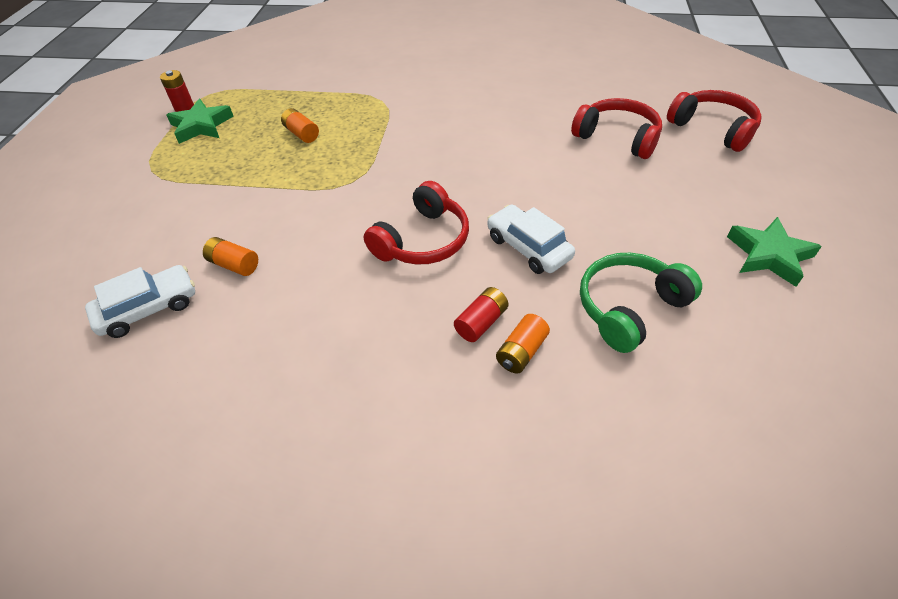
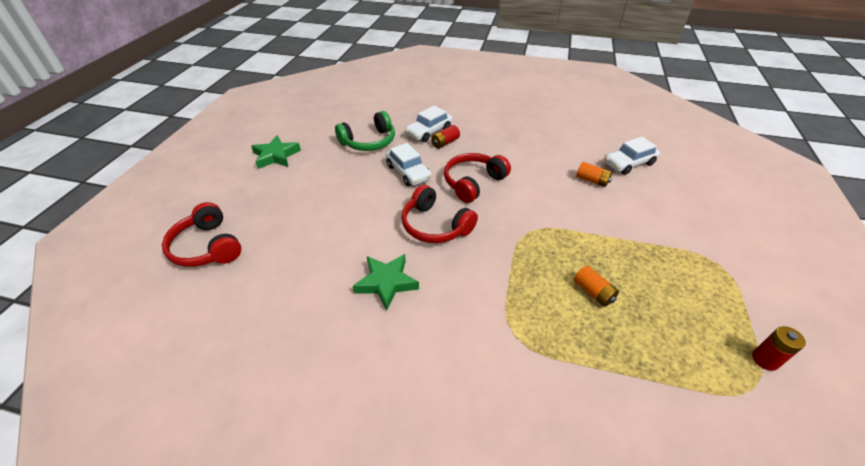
camera: 175 degrees left, 5 degrees down
green star [167,99,234,144] -> green star moved to [353,254,419,311]
orange battery [496,314,550,374] -> white car [405,106,452,142]
red headphones [571,98,662,159] -> red headphones moved to [401,185,478,243]

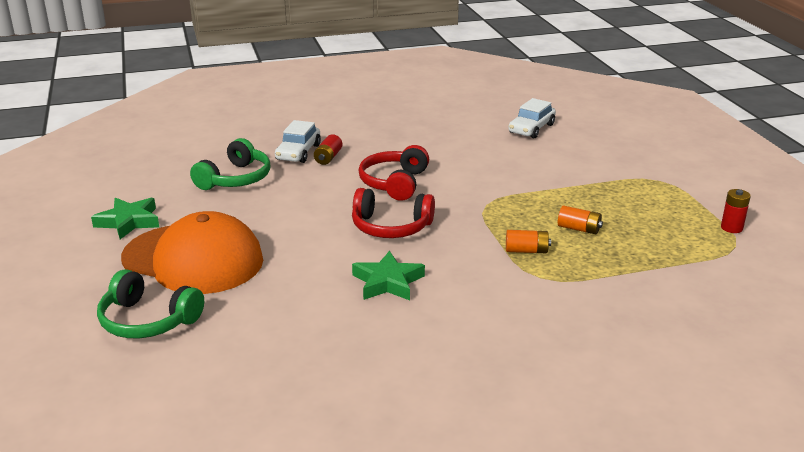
camera: 30 degrees left, 15 degrees down
red headphones [162,202,241,267] -> green headphones [97,269,204,338]
white car [386,143,432,186] -> none
orange battery [576,162,612,187] -> orange battery moved to [506,230,551,253]
none -> orange cap [121,211,263,294]

